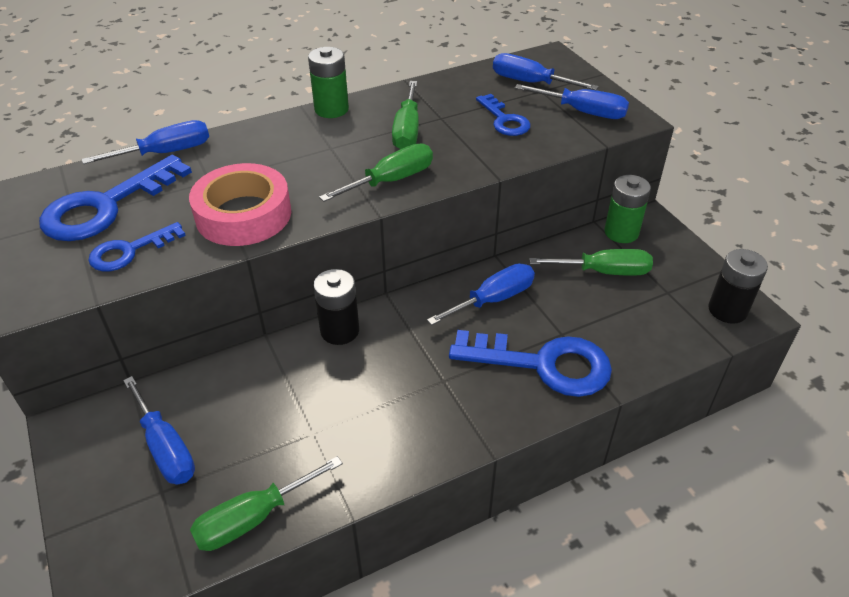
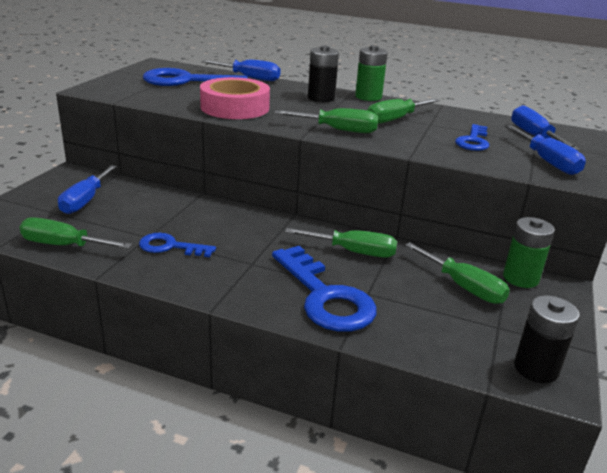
camera: 45 degrees right, 15 degrees down
blue key [88,222,186,271] -> blue key moved to [139,233,216,257]
black battery [313,269,359,345] -> black battery moved to [308,45,339,102]
blue screwdriver [427,264,535,325] -> green screwdriver [285,228,397,258]

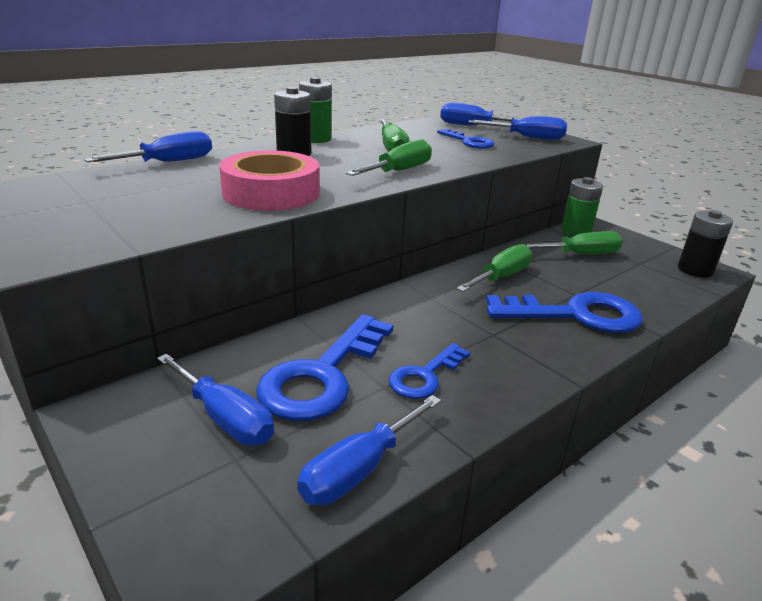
camera: 60 degrees left, 0 degrees up
green screwdriver [20,217,132,249] -> blue screwdriver [297,395,441,505]
blue key [143,68,248,86] -> blue key moved to [256,314,393,421]

